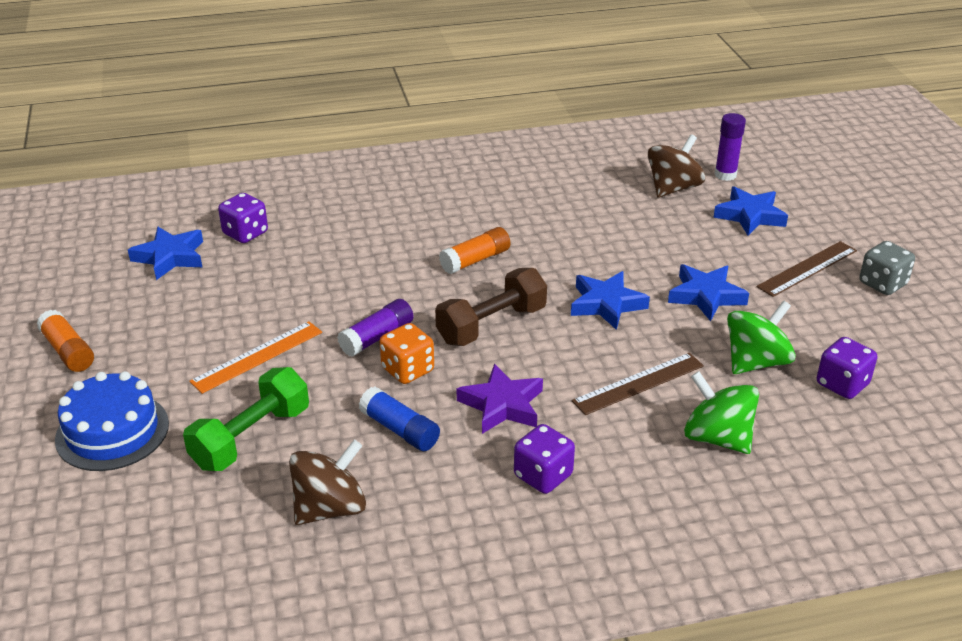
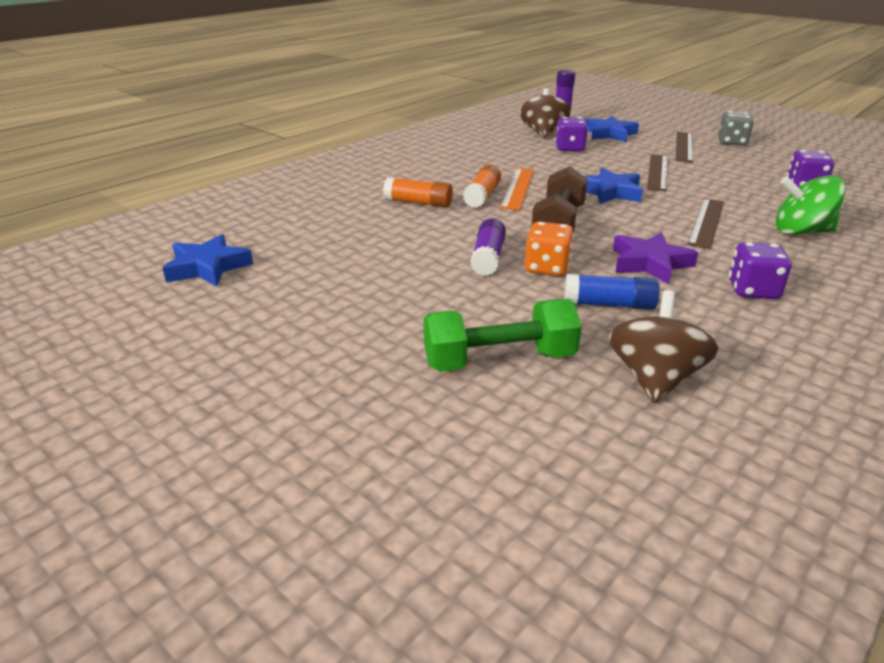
camera: 35 degrees left, 5 degrees down
orange glue stick [36,310,94,372] -> orange glue stick moved to [383,177,453,208]
blue cake [55,371,169,471] -> none
green dumbbell [183,367,309,471] -> green dumbbell turned 75 degrees clockwise [423,299,582,372]
orange ruler [189,321,322,394] -> orange ruler moved to [500,168,534,210]
purple dice [218,193,268,243] -> purple dice moved to [555,117,588,152]
blue star [668,264,749,321] -> brown ruler [647,154,668,191]
green spinning top [727,300,795,374] -> none

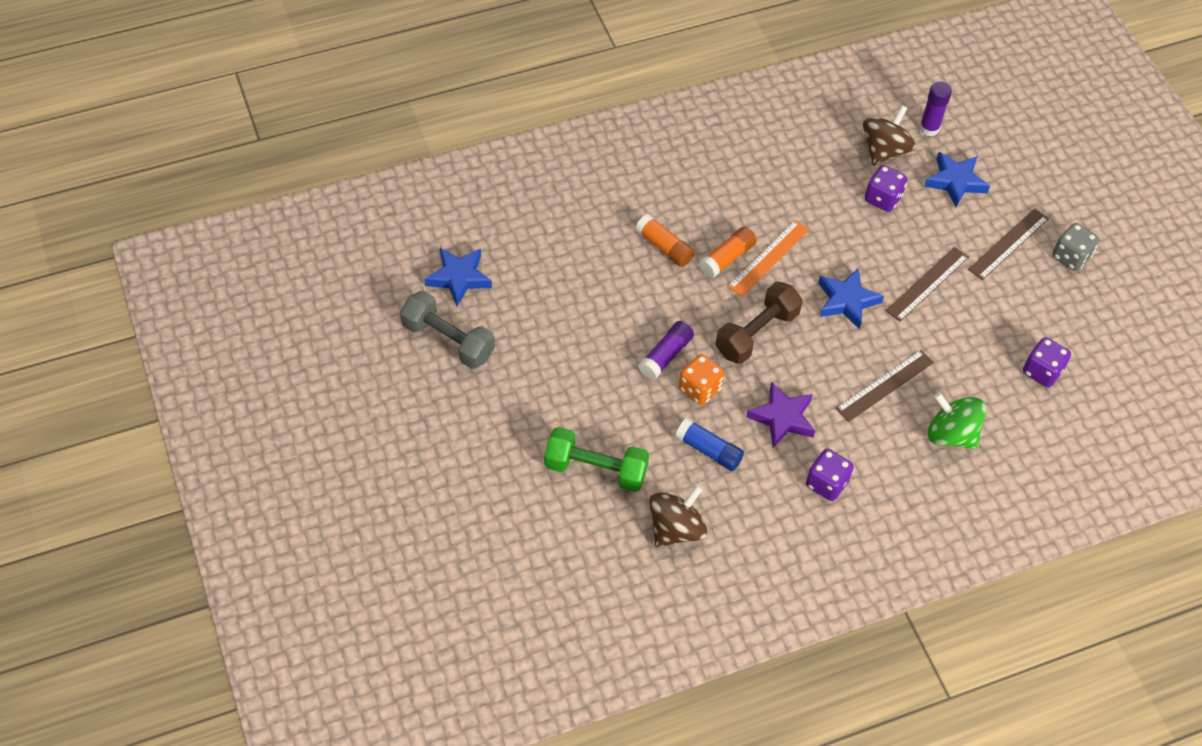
camera: 25 degrees right, 25 degrees up
none -> grey dumbbell [400,291,495,369]

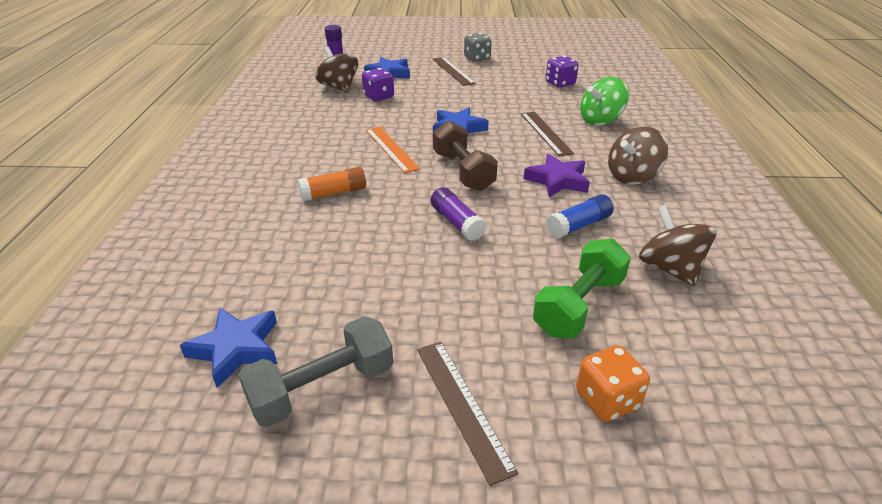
camera: 65 degrees left, 20 degrees down
orange dice [679,354,724,405] -> orange dice moved to [576,345,650,422]
orange glue stick [699,227,757,278] -> none
purple dice [806,449,854,501] -> brown spinning top [608,127,668,185]
brown ruler [886,247,969,322] -> brown ruler moved to [417,342,519,486]

